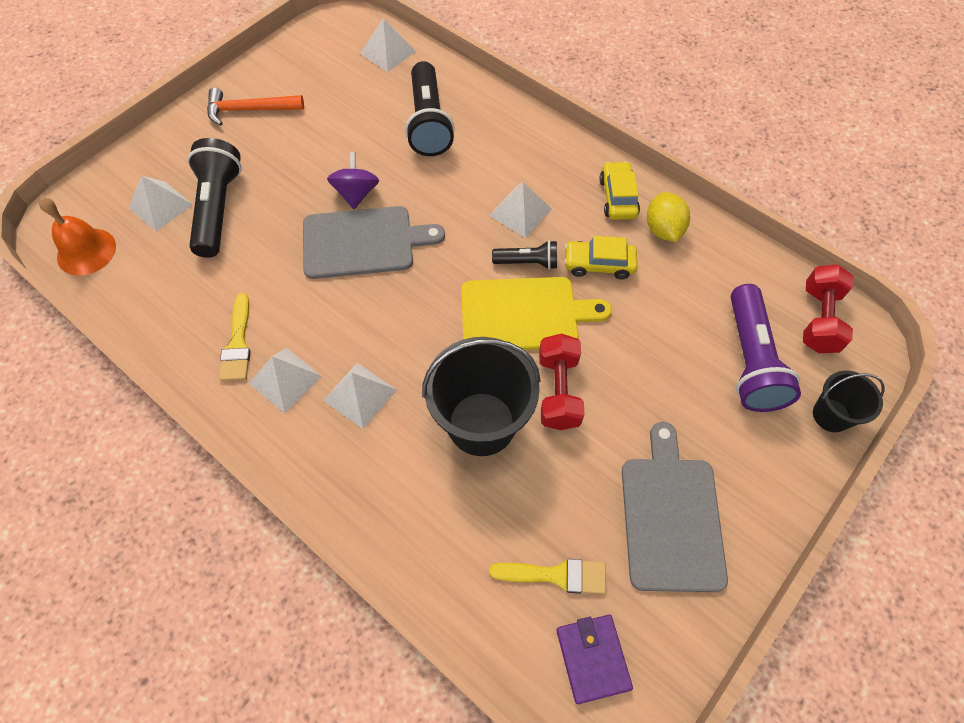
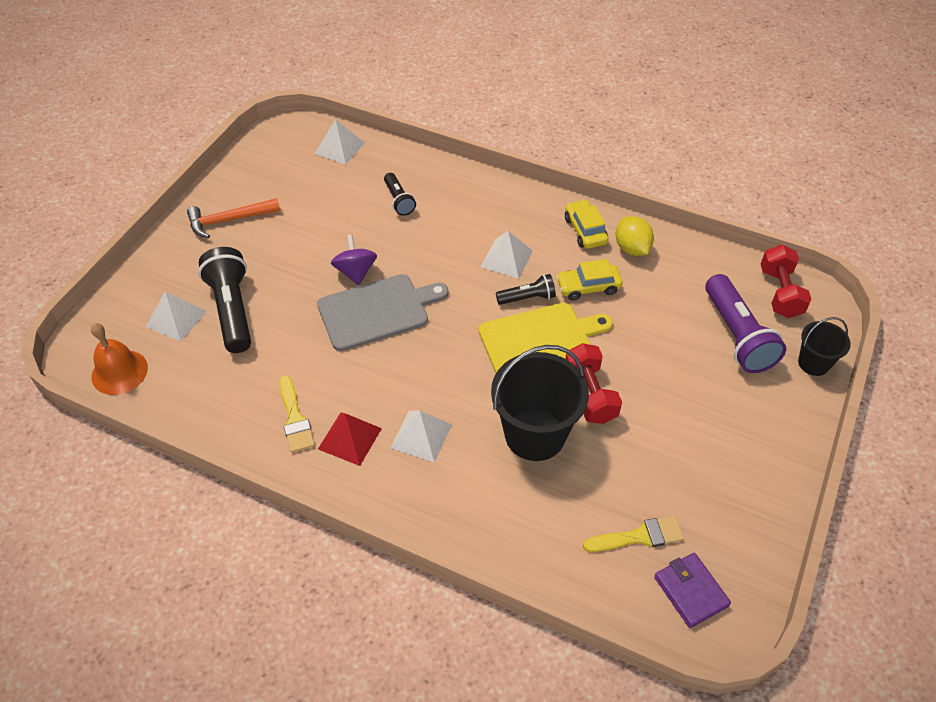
camera: 15 degrees left, 10 degrees down
white pyramid [249,348,322,413] -> red pyramid [318,413,382,466]
black flashlight [405,61,455,156] -> black flashlight [384,173,416,216], size x0.54
grey cutting board [622,422,728,592] -> none

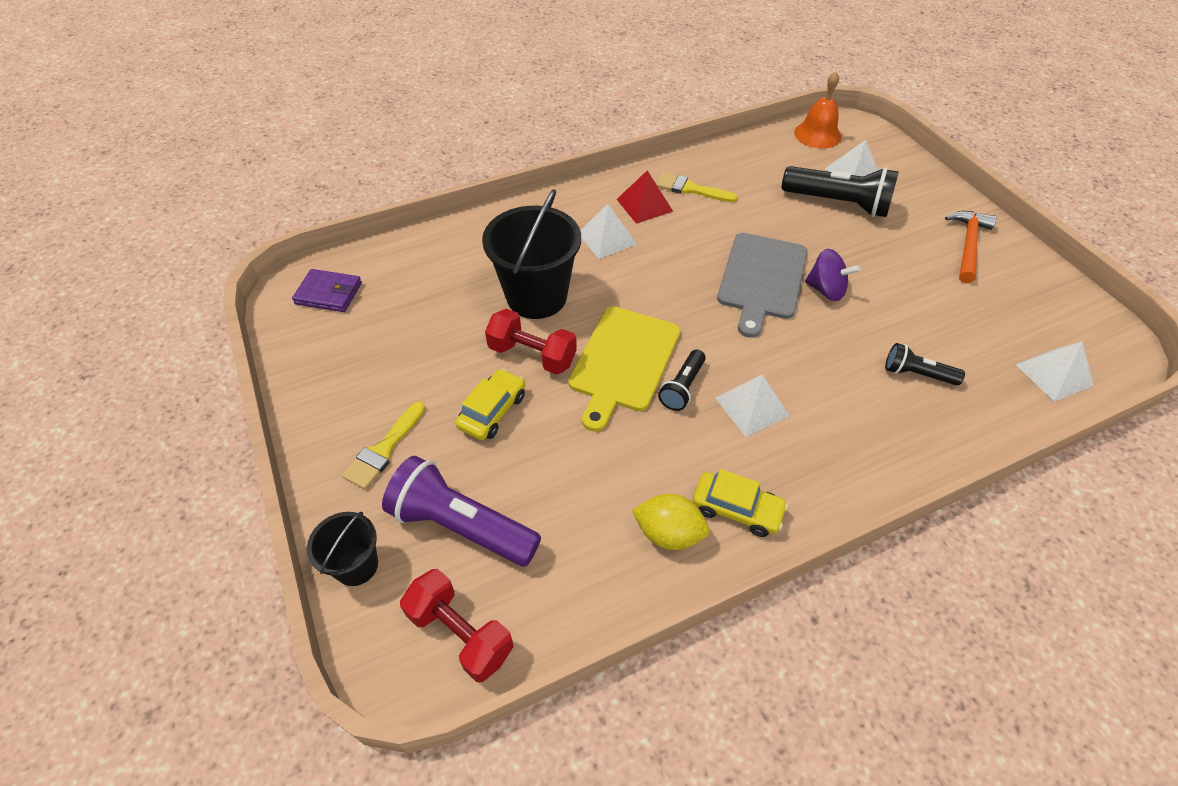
camera: 130 degrees right, 0 degrees up
yellow car [556,259,622,301] -> yellow car moved to [455,368,525,440]
yellow brush [583,516,684,552] -> yellow brush moved to [342,401,425,489]

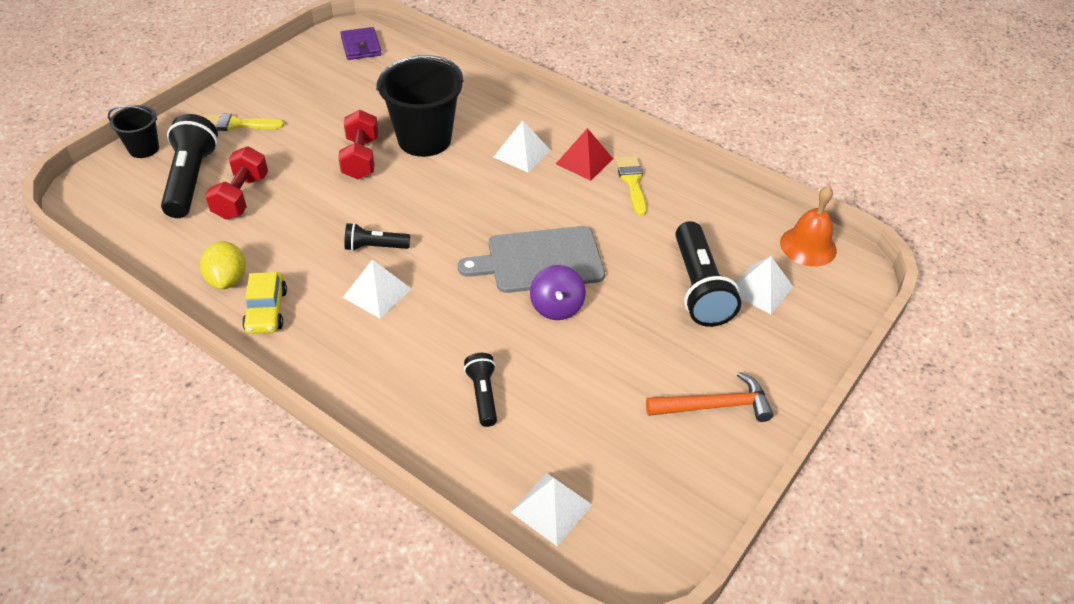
camera: 60 degrees right, 5 degrees down
purple flashlight [382,456,541,566] -> black flashlight [161,114,218,218]
red dumbbell [400,569,514,682] -> red dumbbell moved to [205,146,268,219]
yellow car [455,368,525,440] -> none
yellow cutting board [568,306,680,432] -> none

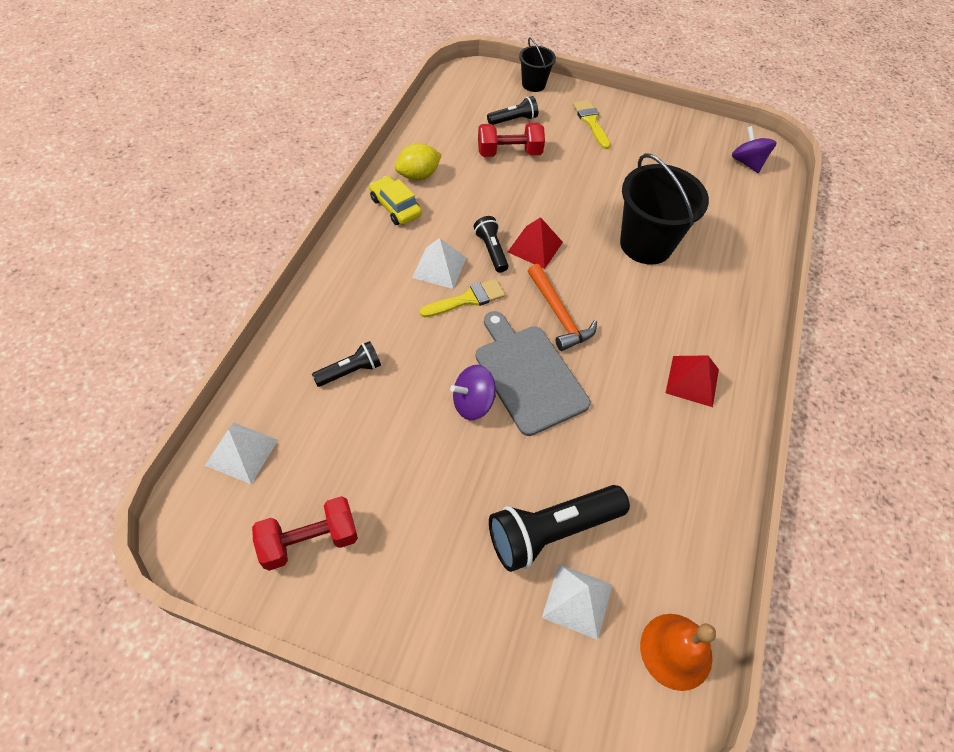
camera: 70 degrees right, 10 degrees up
black flashlight [161,114,218,218] -> black flashlight [487,96,538,125], size x0.54
yellow car [242,272,287,334] -> yellow car turned 75 degrees clockwise [369,176,422,225]
red dumbbell [338,110,378,179] -> red dumbbell moved to [252,496,358,571]
purple wallet [340,27,382,60] -> purple spinning top [732,126,777,173]
white pyramid [493,121,551,173] -> none
yellow brush [616,156,647,216] -> yellow brush moved to [420,279,505,317]
orange hammer [646,372,774,422] -> orange hammer moved to [528,264,597,351]
none -> red pyramid [508,217,563,269]

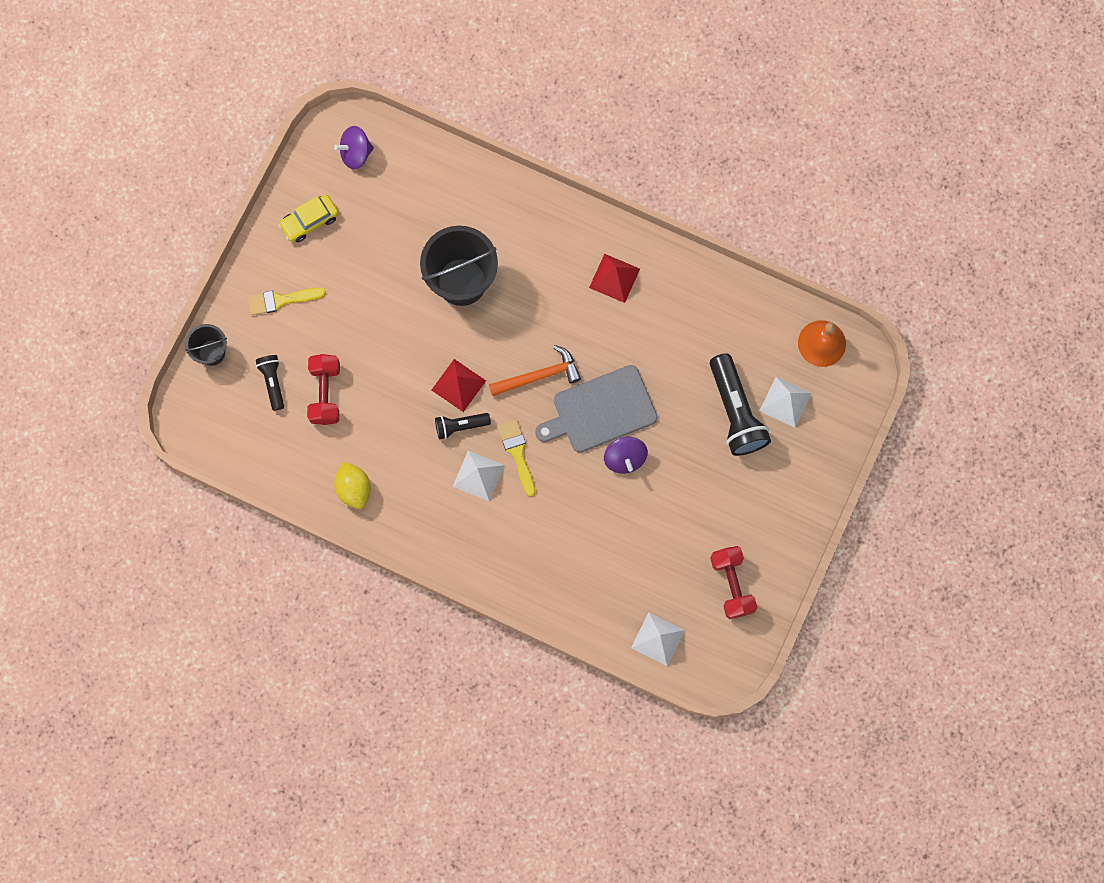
camera: 80 degrees left, 20 degrees up
black flashlight [312,341,381,387] -> none
yellow car [369,176,422,225] -> yellow car moved to [278,195,339,242]

